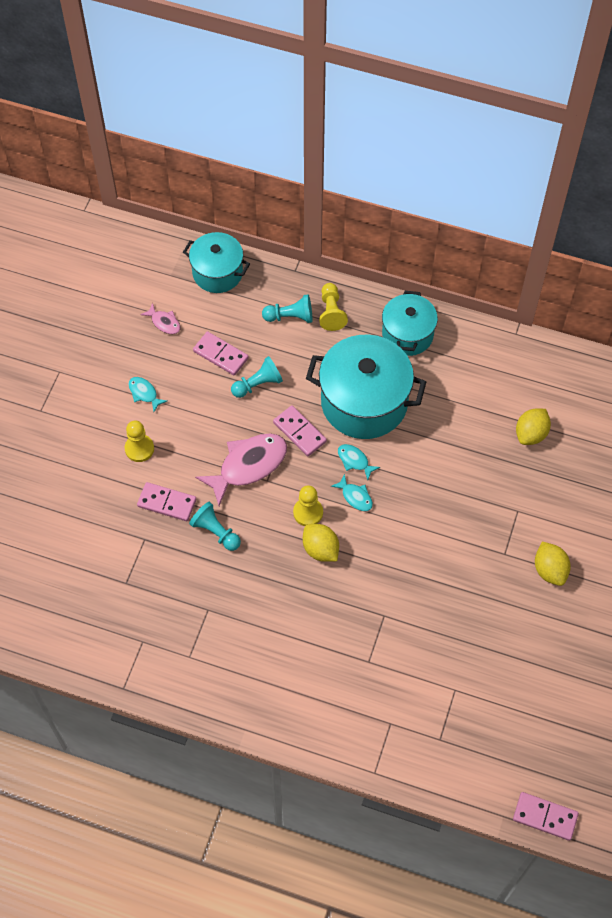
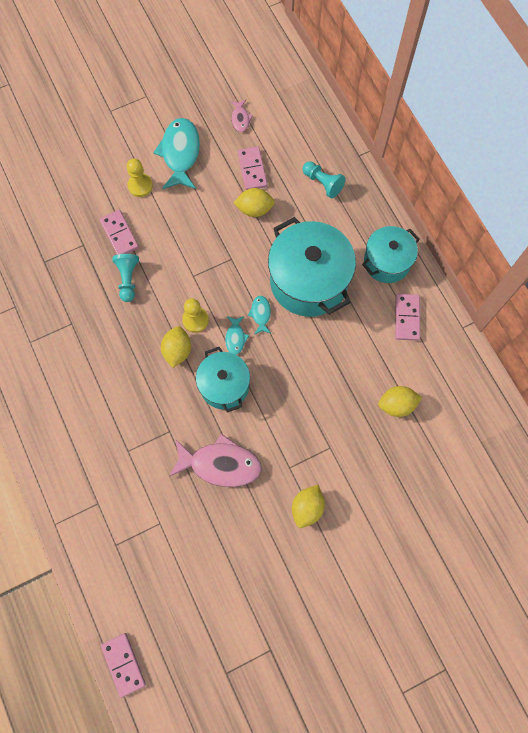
camera: 45 degrees right, 10 degrees up
turquoise fish [128,377,167,412] -> turquoise fish [153,118,200,189], size x2.09
turquoise pot [183,232,250,293] -> turquoise pot moved to [196,347,250,413]
pink fish [195,434,287,506] -> pink fish moved to [169,433,262,487]
turquoise pawn [231,356,283,398] -> yellow lemon [234,188,275,217]
pink domino [273,405,327,456] -> pink domino moved to [396,294,420,341]
yellow pawn [319,283,348,331] -> none

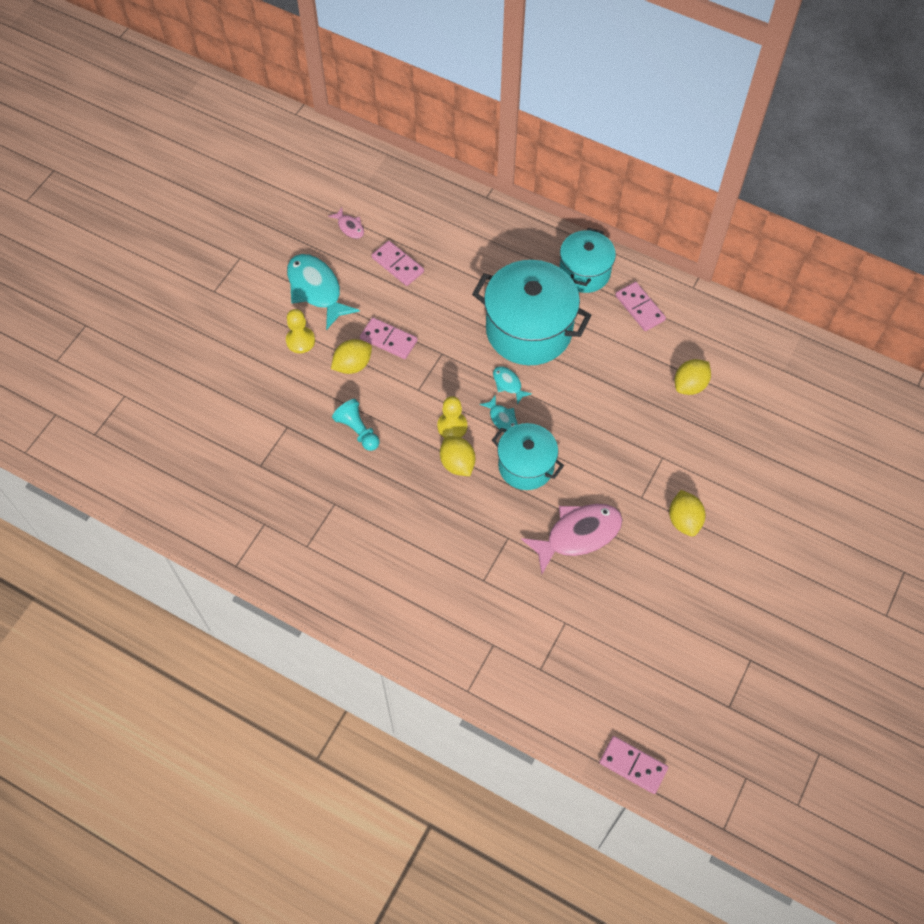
camera: 35 degrees left, 10 degrees down
pink domino [100,210,139,255] -> pink domino moved to [360,317,418,359]
yellow lemon [234,188,275,217] -> yellow lemon moved to [331,339,372,374]
turquoise pawn [302,161,346,198] -> none

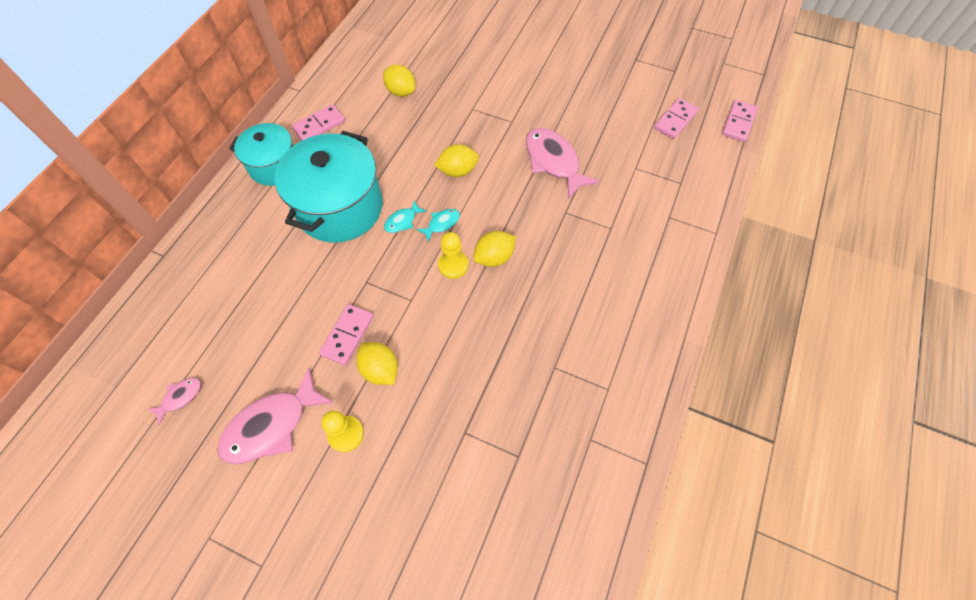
camera: 95 degrees left, 0 degrees up
turquoise fish [287,254,360,330] -> pink fish [217,368,334,464]
turquoise pawn [332,399,379,451] -> none
pink domino [372,241,424,286] -> pink domino moved to [654,98,699,139]
turquoise pot [492,423,564,490] -> none
yellow lemon [669,490,706,536] -> yellow lemon moved to [434,144,479,177]

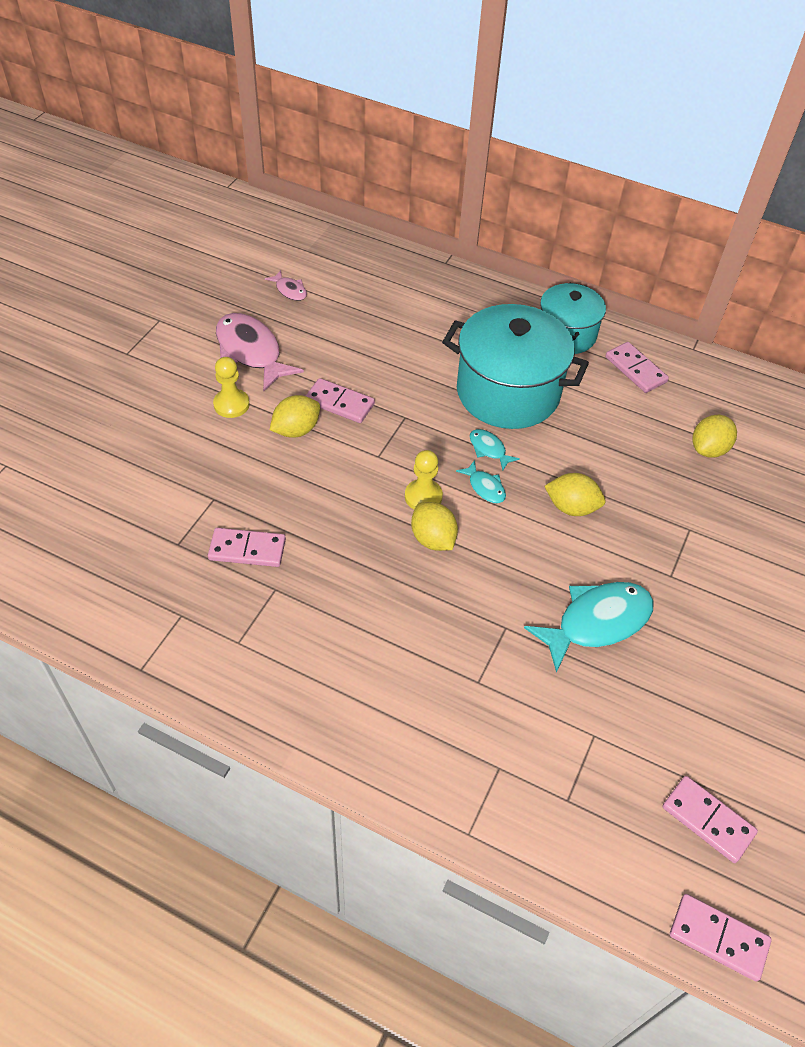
camera: 90 degrees right, 10 degrees down
yellow lemon [434,144,479,177] -> yellow lemon turned 60 degrees counterclockwise [544,473,606,516]
pink fish [526,128,600,200] -> turquoise fish [524,582,654,673]
none -> pink domino [208,528,286,567]

